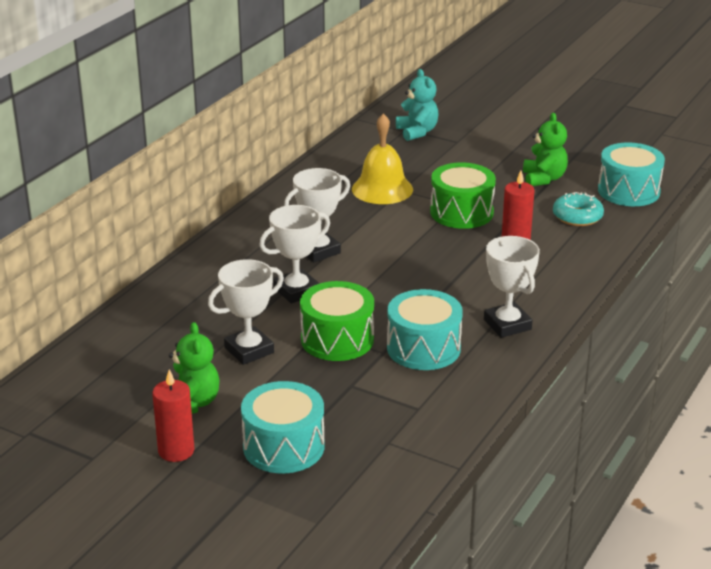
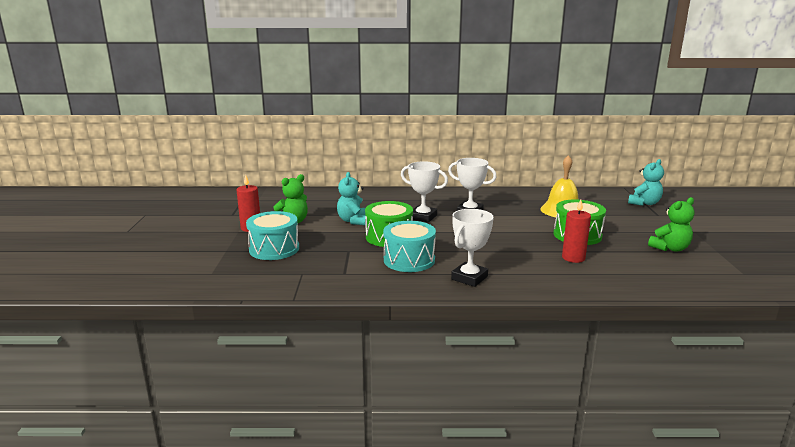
camera: 60 degrees right, 10 degrees down
white trophy [208,259,284,365] -> turquoise teddy bear [337,172,366,225]
turquoise donut [553,192,604,226] -> none
turquoise drum [598,142,665,206] -> none

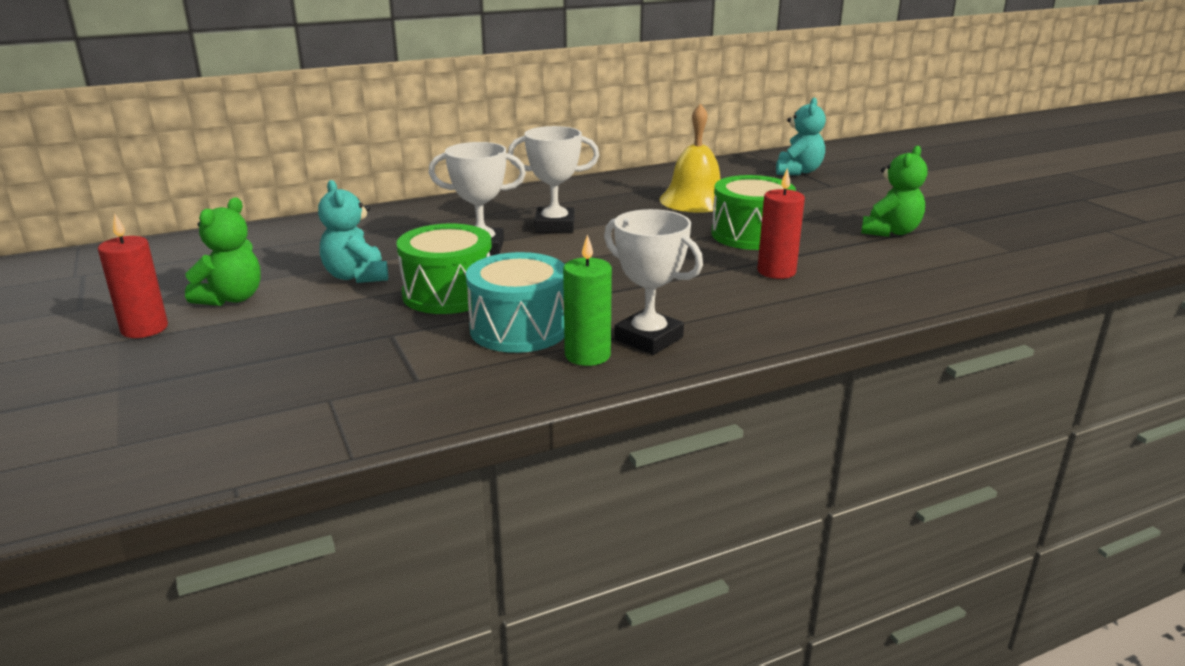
camera: 25 degrees left, 5 degrees up
turquoise drum [246,211,299,260] -> none
white trophy [451,209,494,287] -> white trophy turned 60 degrees counterclockwise [604,209,703,355]
none -> green candle [563,234,612,366]

